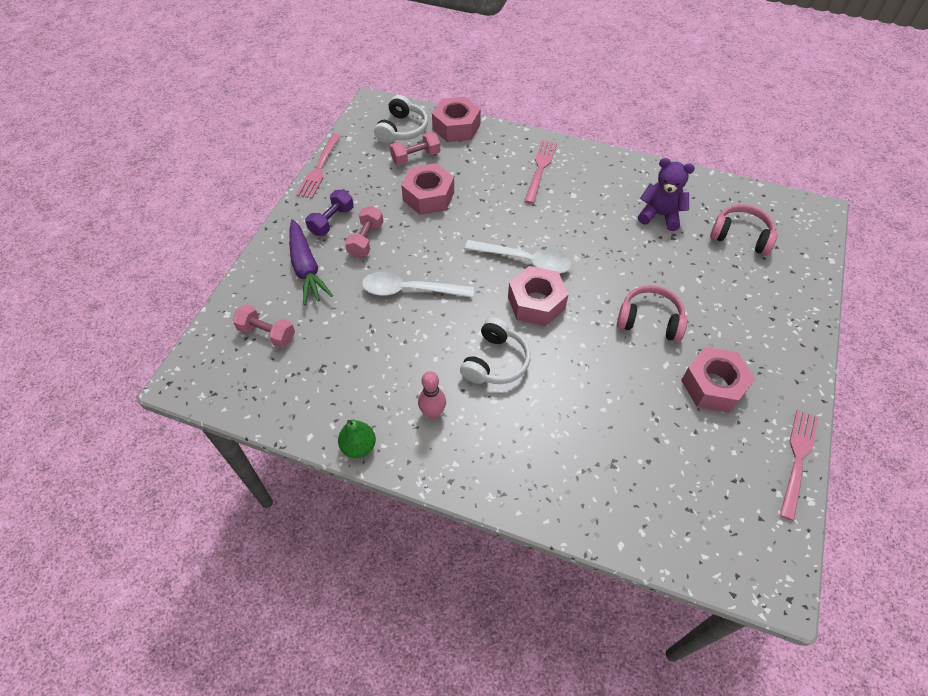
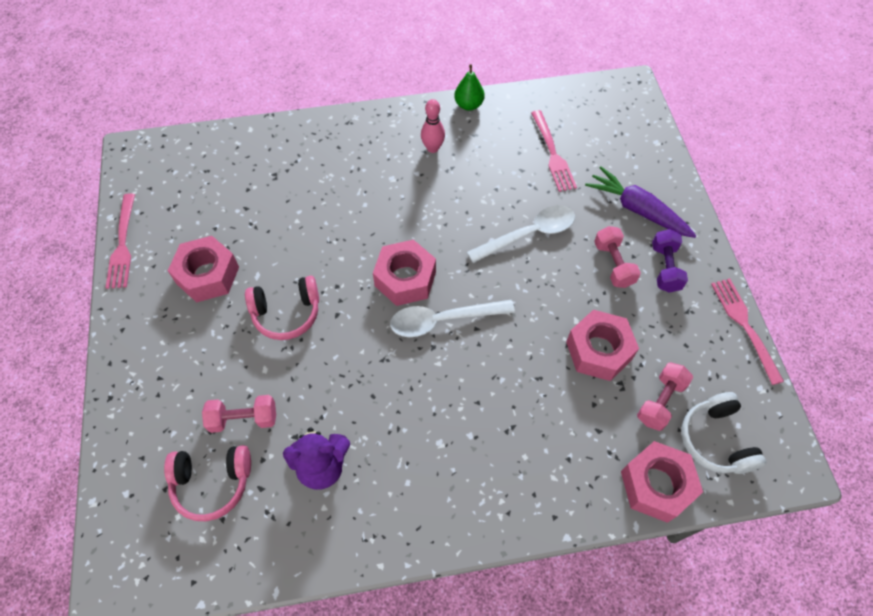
camera: 150 degrees right, 5 degrees up
pink dumbbell [232,304,295,348] -> pink dumbbell moved to [202,395,276,433]
white headphones [460,317,531,384] -> none
pink fork [524,140,557,204] -> pink fork moved to [531,110,577,192]

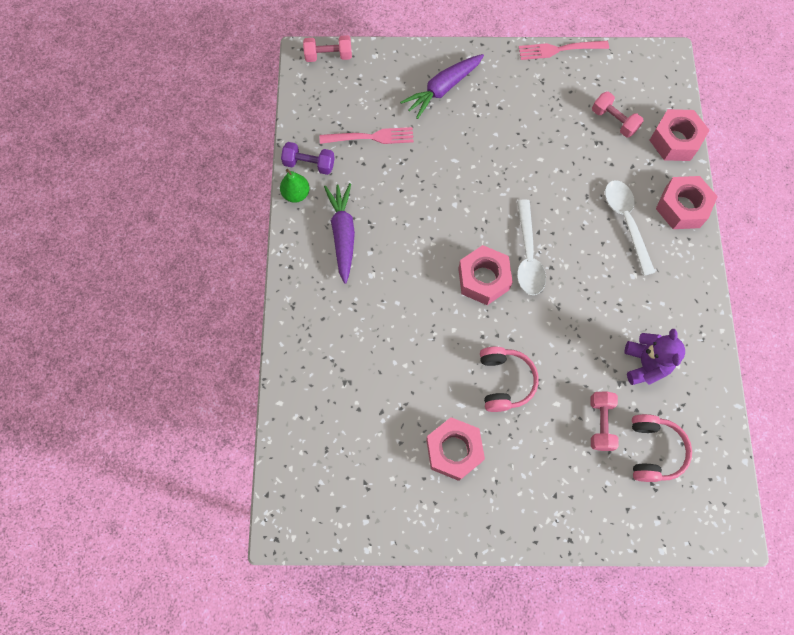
camera: 80 degrees left, 10 degrees up
pink fork [106,193,135,289] -> none
pink bowling pin [421,99,445,153] -> purple carrot [324,183,355,284]
white spoon [467,205,575,263] -> white spoon moved to [605,180,655,276]
pink nut [566,310,639,381] -> pink nut moved to [656,176,718,229]
pink dumbbell [594,226,641,288] -> pink dumbbell moved to [303,35,352,62]
purple dumbbell [652,229,688,293] -> purple dumbbell moved to [281,142,335,175]
white headphones [681,392,766,474] -> none

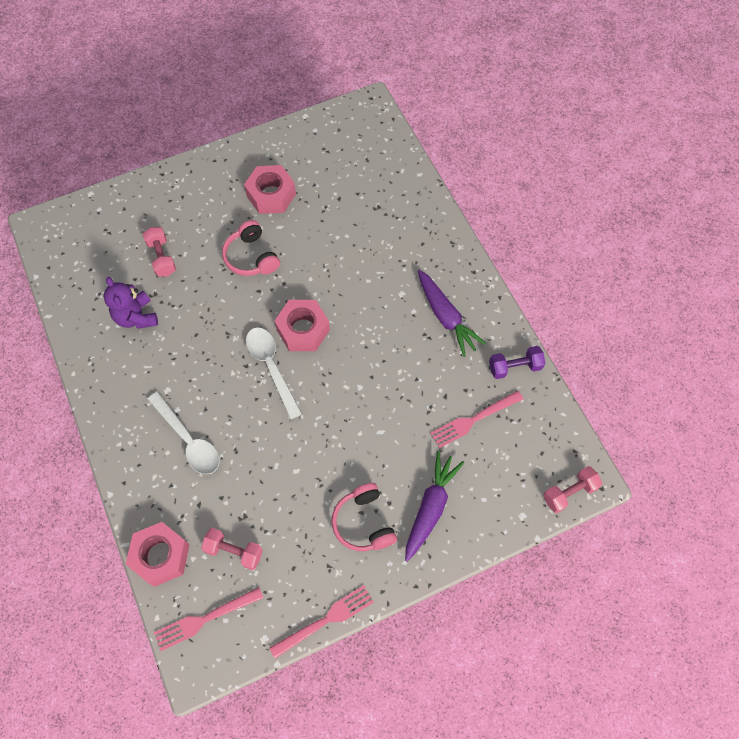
camera: 155 degrees right, 5 degrees down
green pear [280,169,310,203] -> none
pink headphones [632,414,692,482] -> pink headphones moved to [332,483,397,551]
pink nut [656,176,718,229] -> none
none -> pink fork [154,587,263,651]

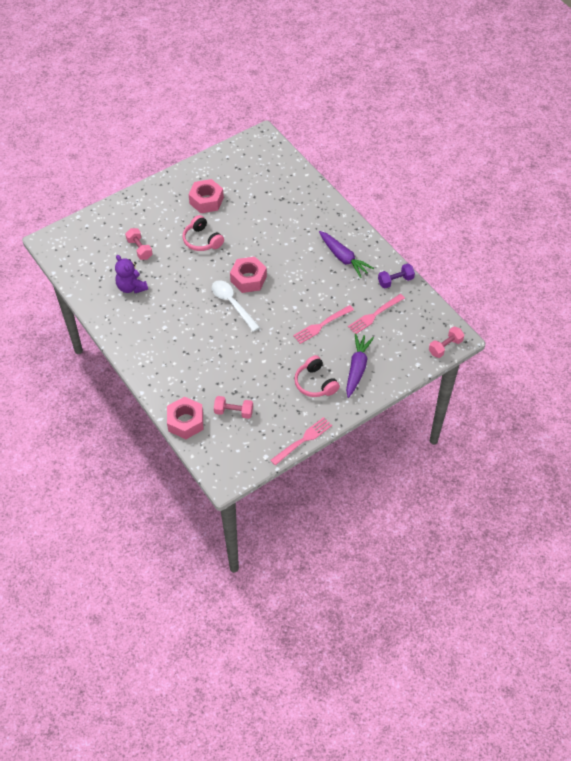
camera: 10 degrees left, 10 degrees down
white spoon [147,392,220,474] -> none
pink fork [154,587,263,651] -> pink fork moved to [293,305,354,344]

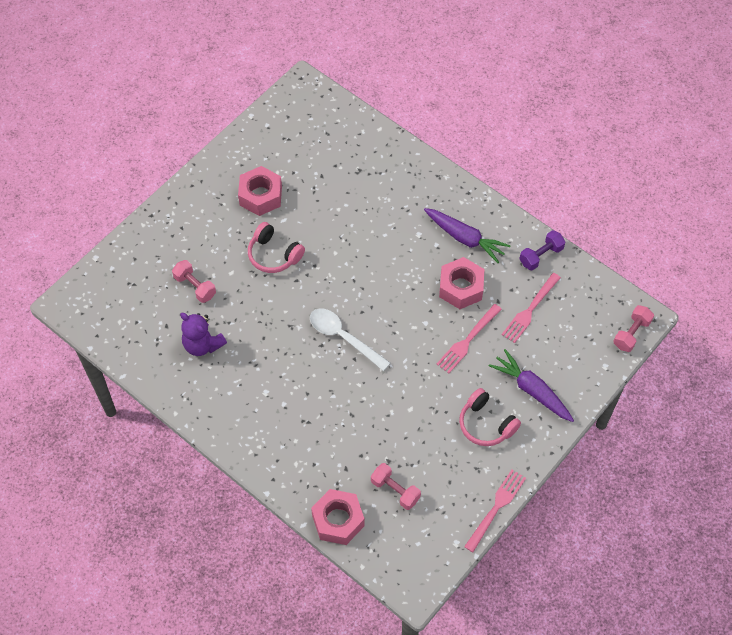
camera: 15 degrees left, 5 degrees up
pink dumbbell [214,396,253,419] -> pink dumbbell turned 45 degrees clockwise [371,463,421,510]
pink nut [230,257,267,293] -> pink nut moved to [439,257,484,309]
purple carrot [346,334,374,398] -> purple carrot turned 45 degrees counterclockwise [489,349,574,422]

